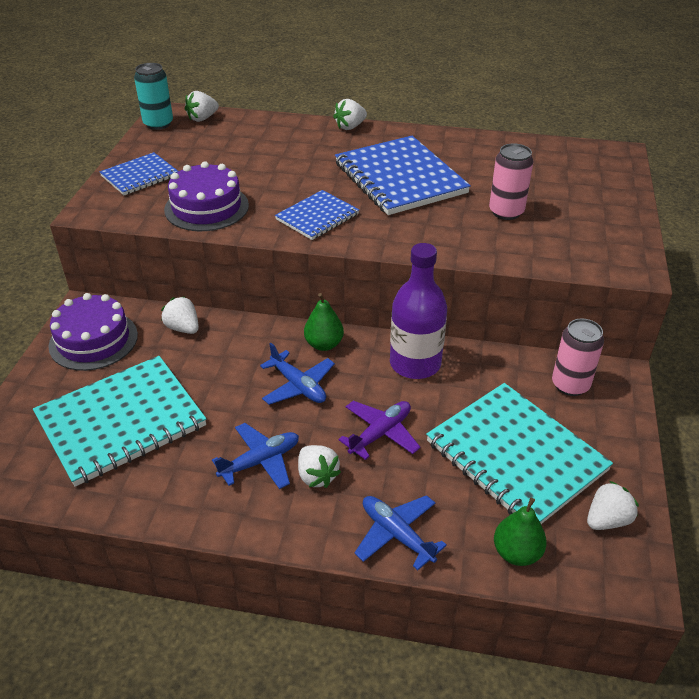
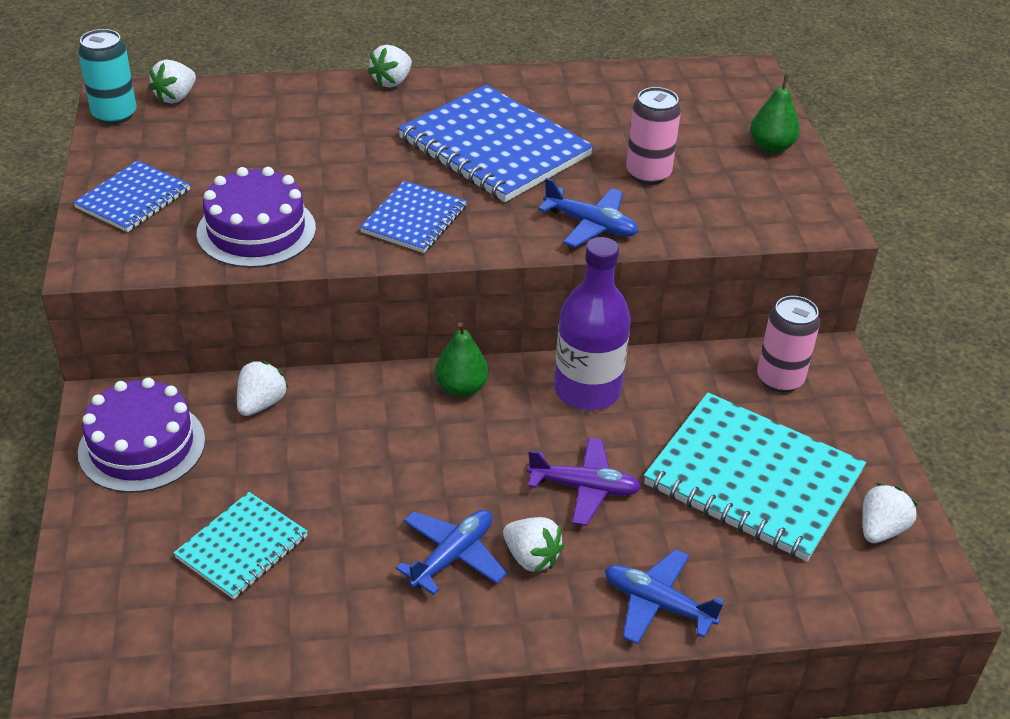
camera: 20 degrees left, 0 degrees up
turquoise notebook [33,356,206,487] -> turquoise notebook [174,492,308,599], size x0.55
white strawberry [161,296,199,334] -> white strawberry turned 90 degrees clockwise [237,361,289,416]
blue plane [260,343,335,405] -> blue plane moved to [538,178,639,247]
purple plane [338,401,420,460] -> purple plane turned 75 degrees clockwise [527,437,642,526]
green pear [494,498,547,566] -> green pear moved to [750,74,800,154]

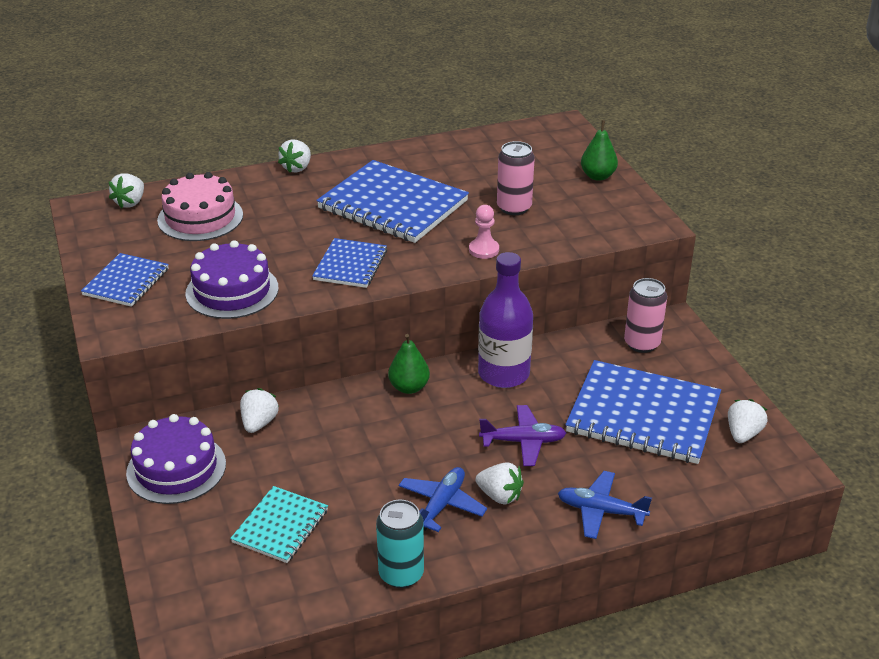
camera: 10 degrees left, 5 degrees down
turquoise can [78,29,136,125] -> turquoise can moved to [376,500,424,588]
blue plane [538,178,639,247] -> pink pawn [469,205,499,259]
turquoise notebook [644,393,866,561] -> blue notebook [565,360,721,464]
none -> pink cake [157,172,243,241]

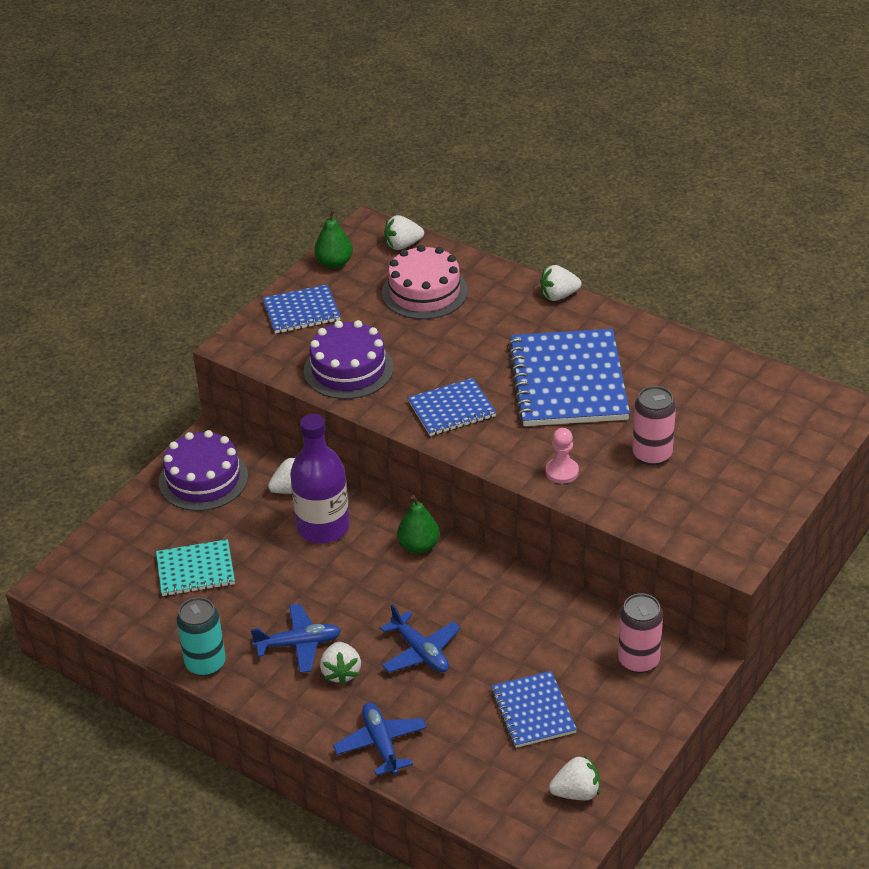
camera: 55 degrees right, 5 degrees up
purple bottle [478,252,533,388] -> purple bottle moved to [290,414,350,543]
purple plane [479,405,566,466] -> blue plane [380,604,460,673]
blue notebook [565,360,721,464] -> blue notebook [491,671,577,748], size x0.55
green pear [581,120,618,181] -> green pear moved to [314,210,353,269]

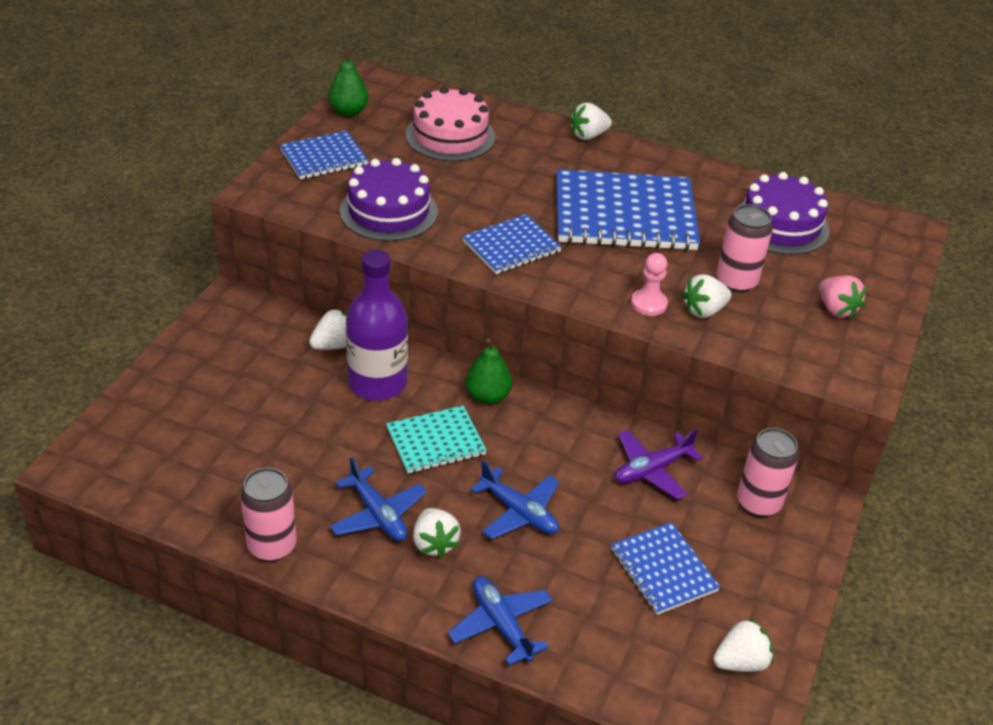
camera: 15 degrees left, 0 degrees up
turquoise notebook [156,539,235,596] -> turquoise notebook moved to [386,405,487,474]
purple cake [159,430,248,511] -> purple cake moved to [737,172,830,255]
turquoise can [176,597,226,676] -> pink can [240,468,296,562]
blue plane [251,604,341,673] -> blue plane turned 75 degrees clockwise [330,457,427,541]
white strawberry [384,215,424,250] -> white strawberry moved to [682,274,731,318]
blue notebook [508,329,630,426] -> blue notebook turned 75 degrees counterclockwise [557,169,700,251]
none -> purple plane [615,428,703,500]
none -> pink strawberry [819,276,867,319]

